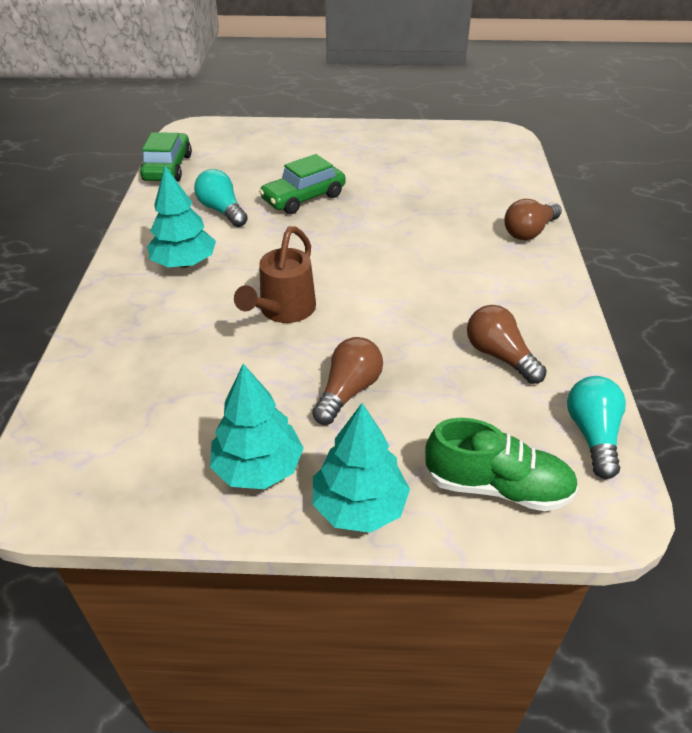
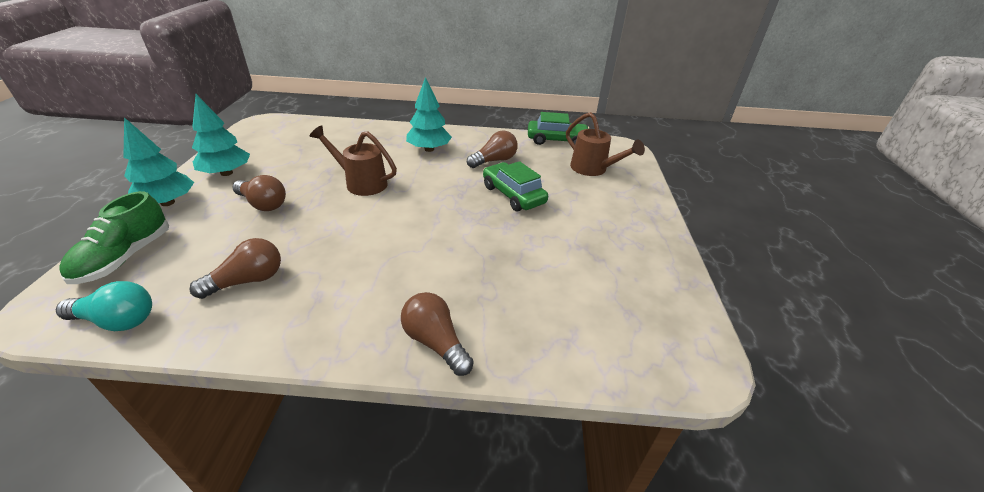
camera: 90 degrees right, 5 degrees down
turquoise light bulb [194,169,248,227] -> brown light bulb [467,130,518,168]
none -> brown watering can [566,112,645,176]

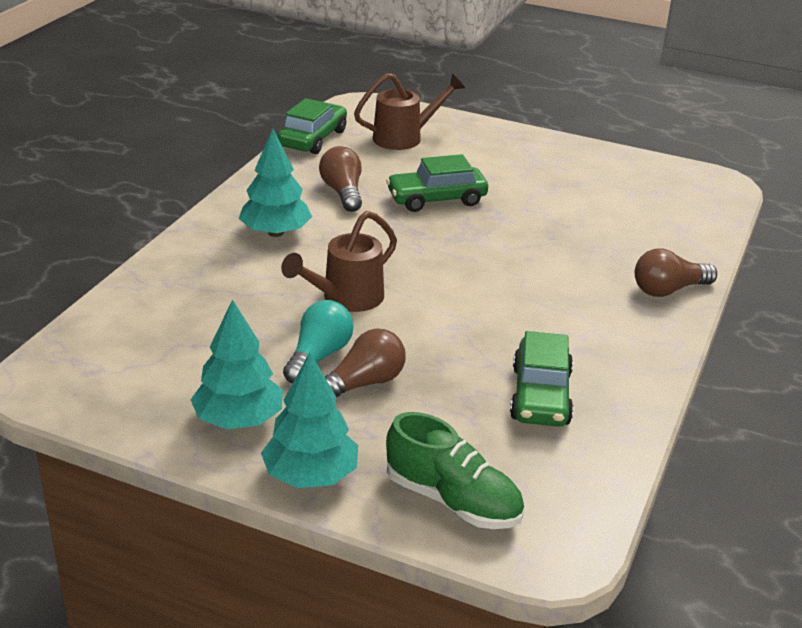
camera: 70 degrees left, 5 degrees down
turquoise light bulb [56,281,152,331] -> turquoise light bulb moved to [283,300,354,383]
brown light bulb [190,238,281,299] -> green car [510,331,574,427]

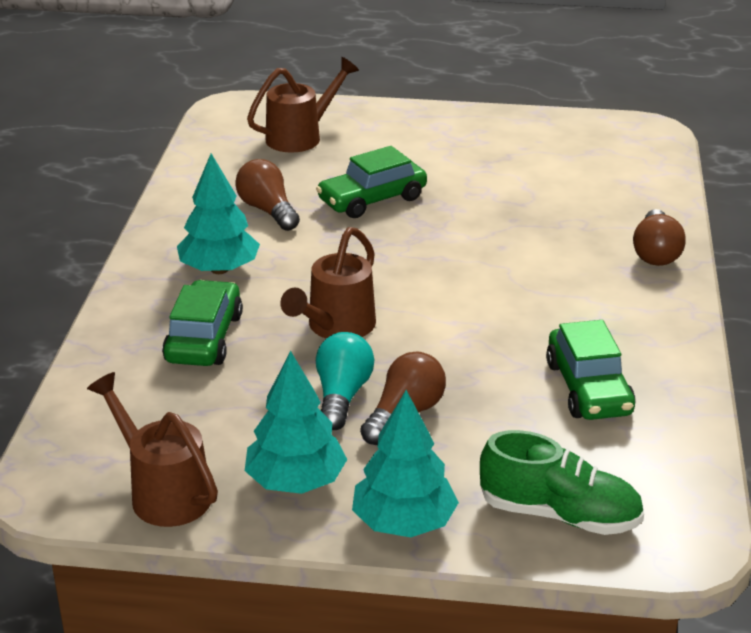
camera: 15 degrees left, 0 degrees up
green car [278,98,347,154] -> green car moved to [162,280,243,366]
brown light bulb [635,249,717,297] -> brown light bulb turned 45 degrees counterclockwise [633,209,686,266]
none -> brown watering can [87,372,218,527]

